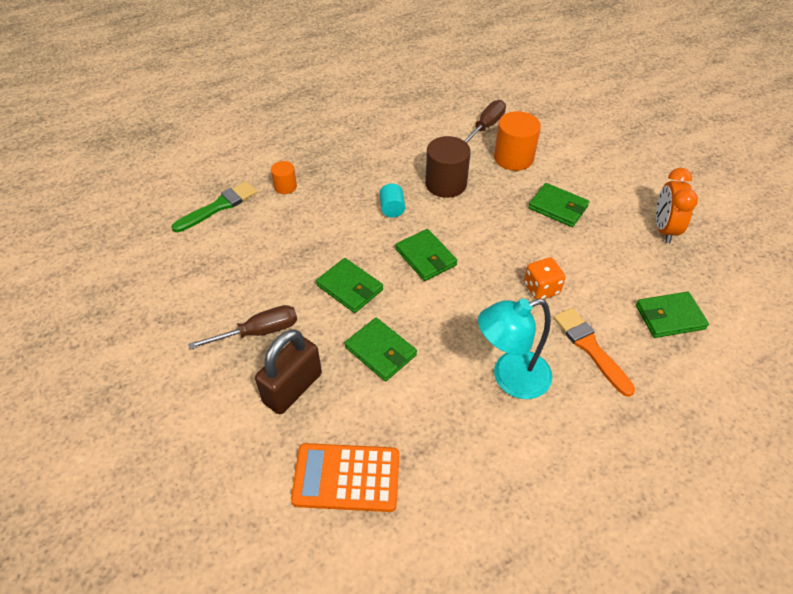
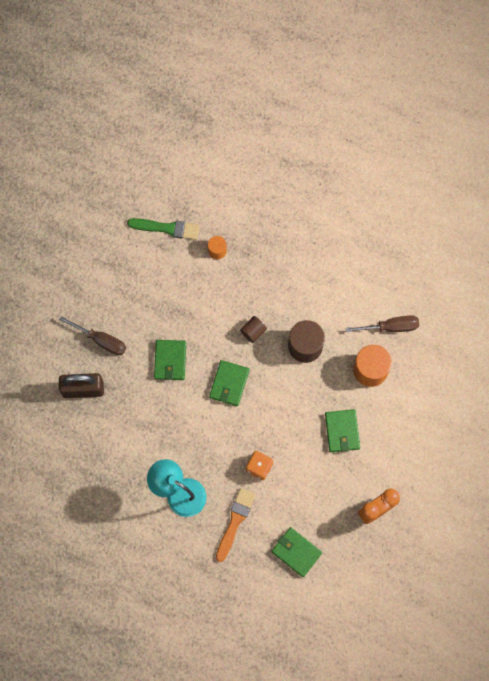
camera: 50 degrees right, 25 degrees up
orange calculator [291,443,399,512] -> none
green wallet [345,318,417,381] -> none
turquoise cylinder [379,184,405,217] -> brown cylinder [240,316,267,343]

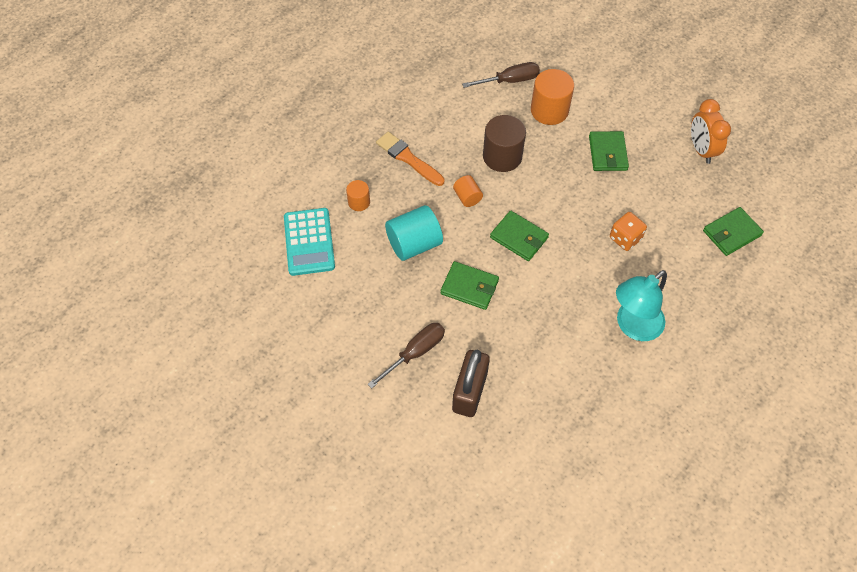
camera: 70 degrees left, 15 degrees down
green brush [127,218,200,240] -> turquoise calculator [284,208,335,276]
orange brush [216,488,256,562] -> orange brush moved to [376,132,444,186]
brown cylinder [240,316,267,343] -> orange cylinder [453,175,483,207]
green wallet [325,409,360,452] -> green wallet turned 75 degrees clockwise [589,131,629,171]
brown screwdriver [346,315,419,332] -> brown screwdriver turned 60 degrees clockwise [462,62,540,88]
none -> turquoise cylinder [385,205,443,261]

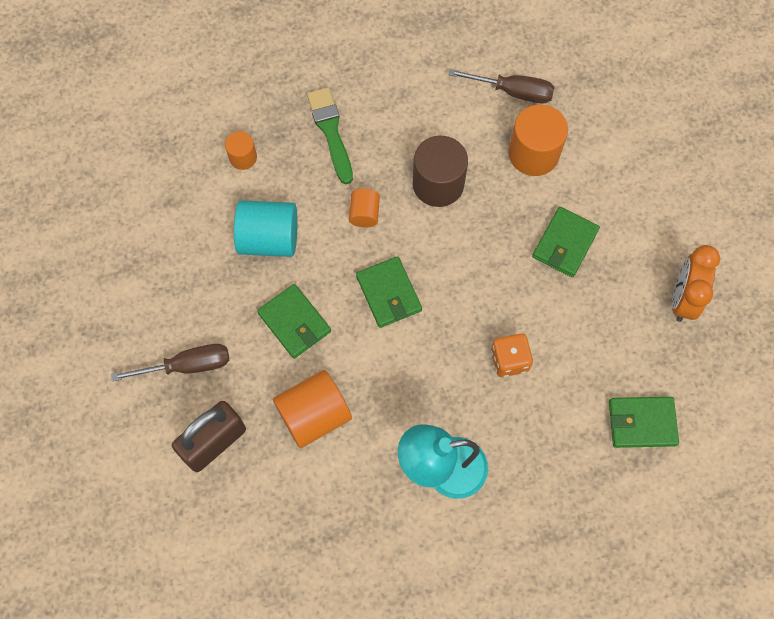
camera: 30 degrees right, 10 degrees up
turquoise calculator [284,208,335,276] -> none
orange brush [376,132,444,186] -> green brush [307,87,353,184]
none -> orange cylinder [273,370,352,448]

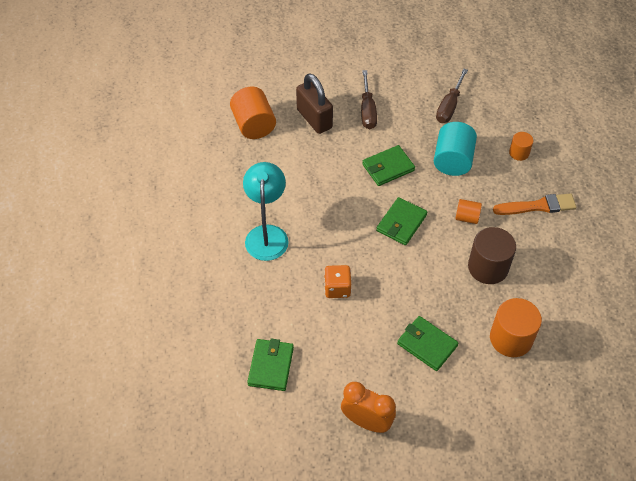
camera: 100 degrees right, 15 degrees down
orange cylinder [273,370,352,448] -> orange cylinder moved to [230,86,276,139]
green brush [307,87,353,184] -> orange brush [493,193,577,215]
green wallet [356,256,422,328] -> green wallet turned 45 degrees counterclockwise [376,197,427,245]
brown screwdriver [448,69,555,103] -> brown screwdriver moved to [436,69,468,123]

